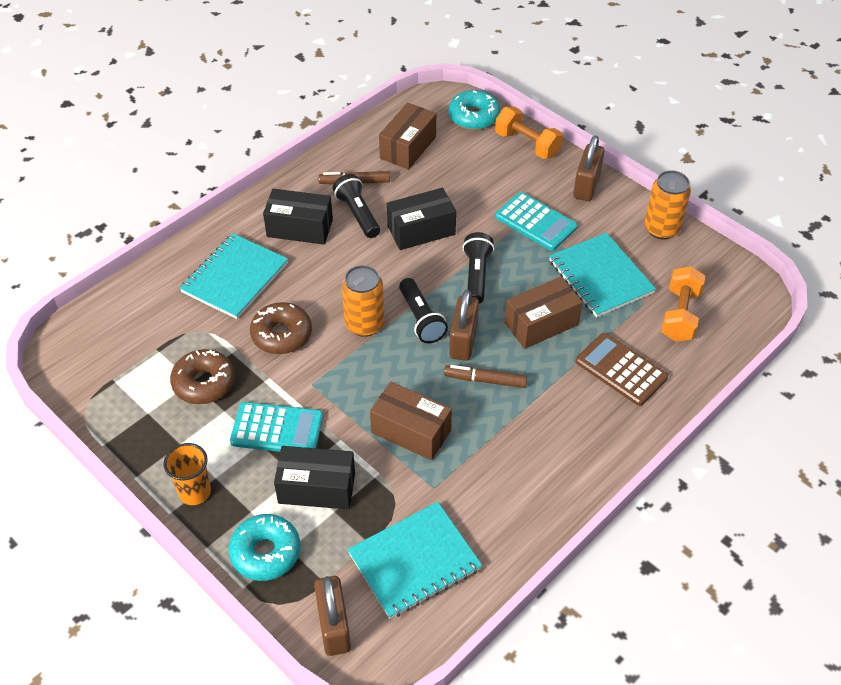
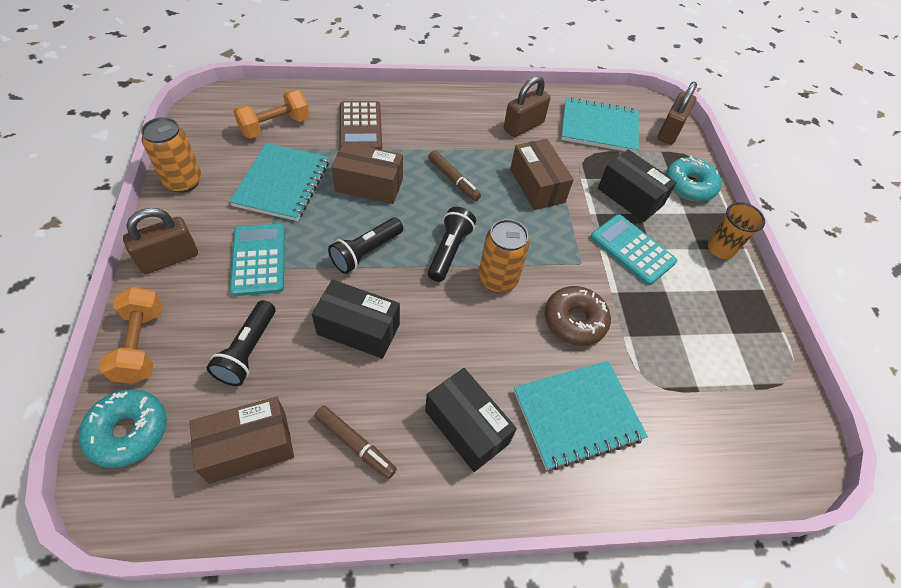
camera: 145 degrees left, 5 degrees up
brown donut [170,349,235,404] -> none
black flashlight [332,174,380,238] -> black flashlight moved to [207,300,275,386]
brown padlock [449,290,479,361] -> brown padlock moved to [504,76,551,137]

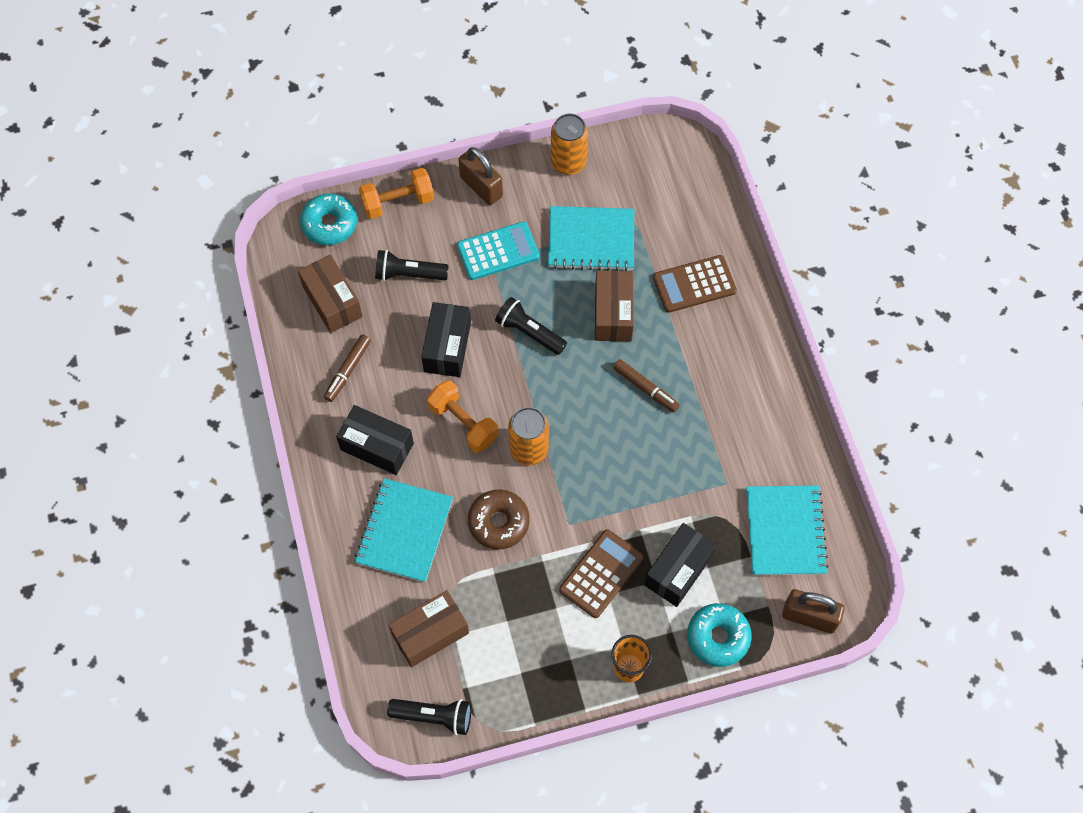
camera: 85 degrees right, 10 degrees up
orange dumbbell [233,89,310,139] -> orange dumbbell moved to [427,380,499,453]
black box [425,368,517,472] -> black box turned 75 degrees clockwise [336,405,414,475]
brown marker [428,150,481,201] -> brown marker turned 90 degrees counterclockwise [613,359,680,412]
black flashlight [428,207,476,282] -> black flashlight moved to [387,699,472,735]
brown padlock [504,76,551,137] -> none
brown box [510,139,574,210] -> brown box moved to [388,590,469,667]
turquoise notebook [514,361,648,470] -> turquoise notebook turned 45 degrees clockwise [355,478,453,583]
turquoise calculator [590,214,677,285] -> brown calculator [559,529,644,618]

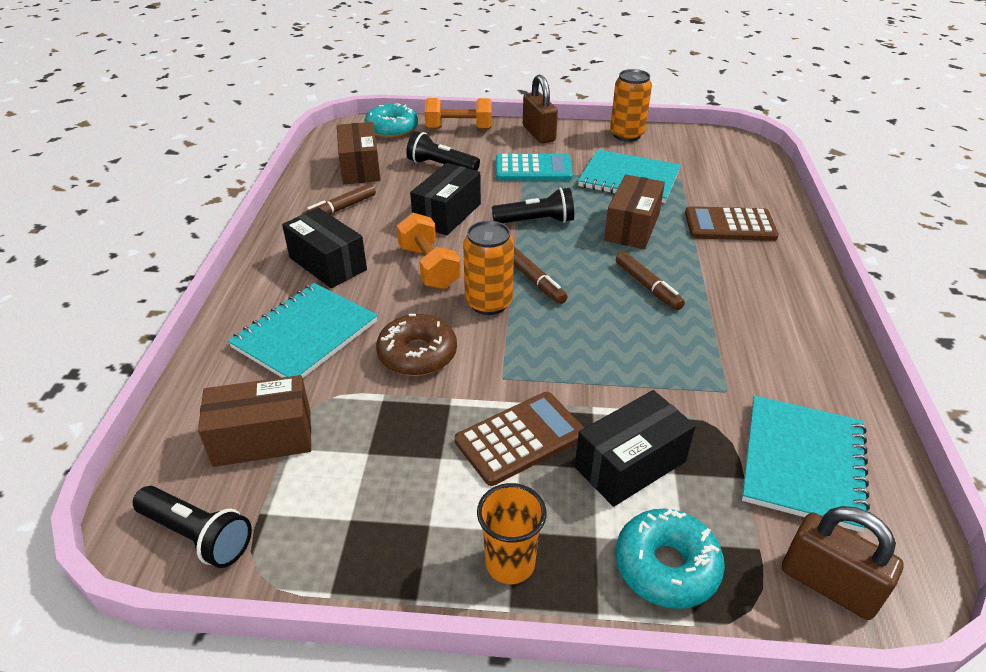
camera: 20 degrees right, 25 degrees down
black flashlight [495,297,567,355] -> black flashlight turned 120 degrees clockwise [492,188,574,223]
none -> brown marker [514,247,568,304]

